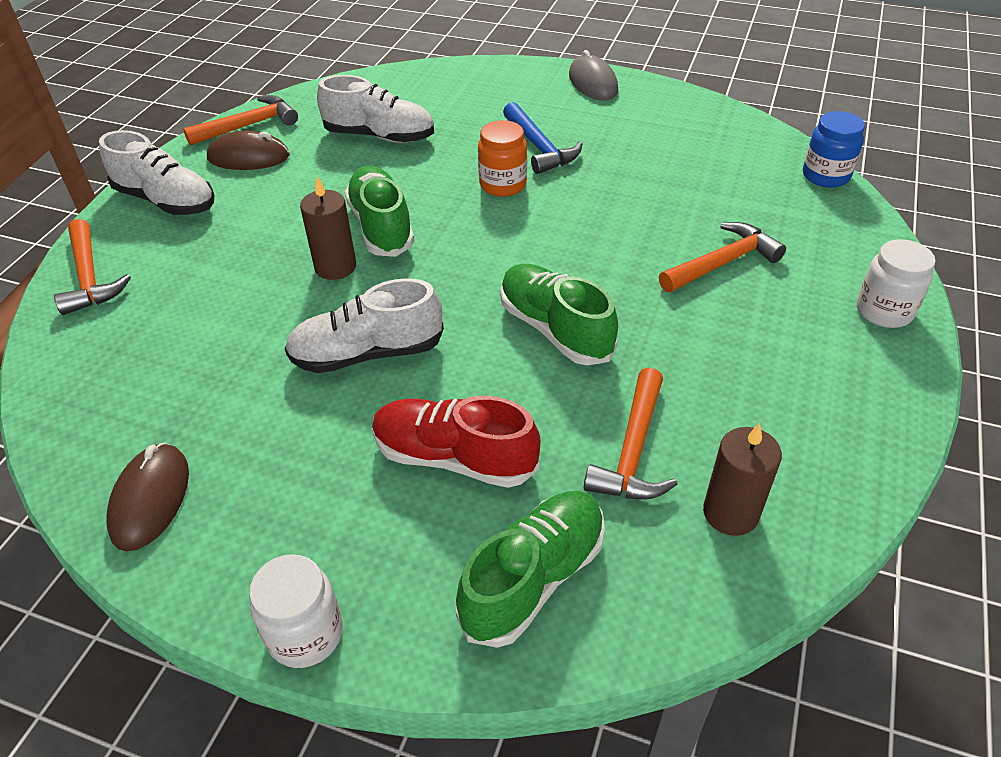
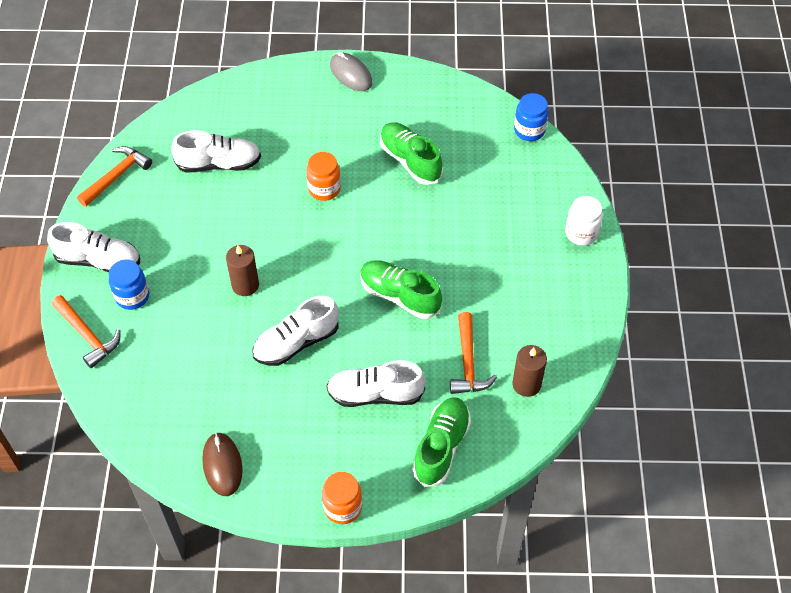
camera: 20 degrees left, 10 degrees up
brown mouse [207,131,290,170] -> none
white jar [249,554,343,668] -> orange jar [322,472,362,524]
green shoe [345,166,414,257] -> green shoe moved to [380,122,443,185]
red shoe [372,396,540,488] -> white shoe [326,360,426,407]
blue hammer [503,102,582,174] -> none
orange hammer [659,222,786,292] -> none
none -> blue jar [109,259,149,310]

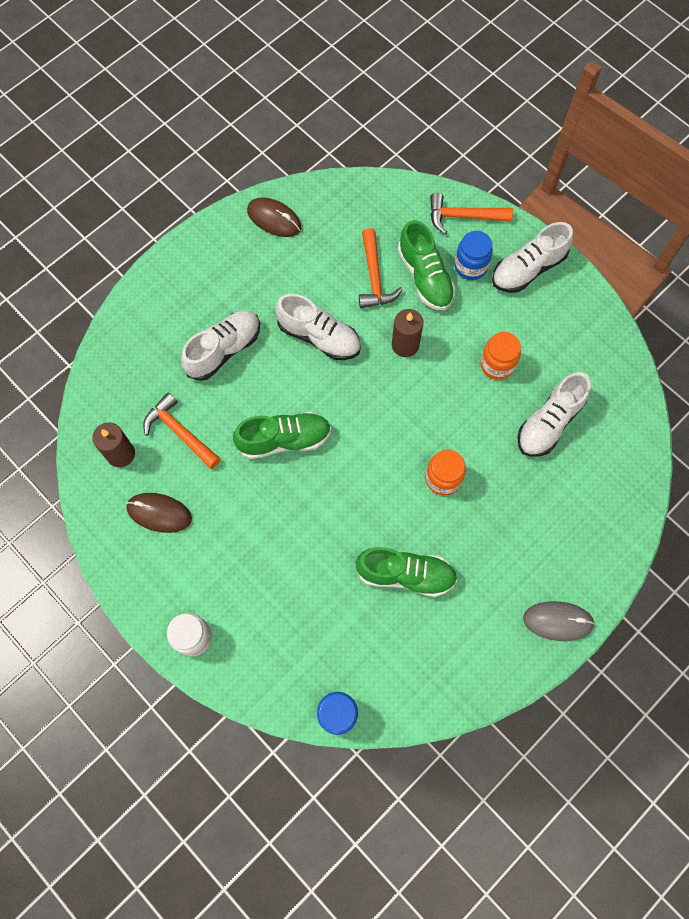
camera: 135 degrees right, 15 degrees up
orange hammer [77,146,152,207] -> orange hammer moved to [359,228,403,308]
white shoe [252,296,339,366] -> white shoe turned 105 degrees clockwise [275,294,361,360]
orange jar [322,472,362,524] -> orange jar moved to [480,332,521,380]
green shoe [412,397,471,487] -> green shoe moved to [398,220,456,310]
none -> brown mouse [126,493,192,533]

